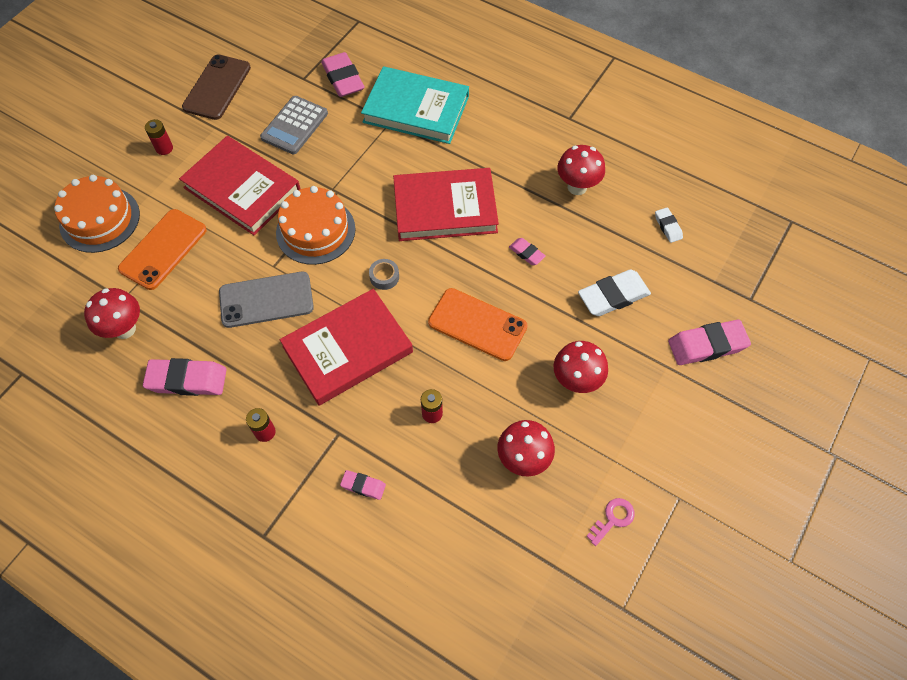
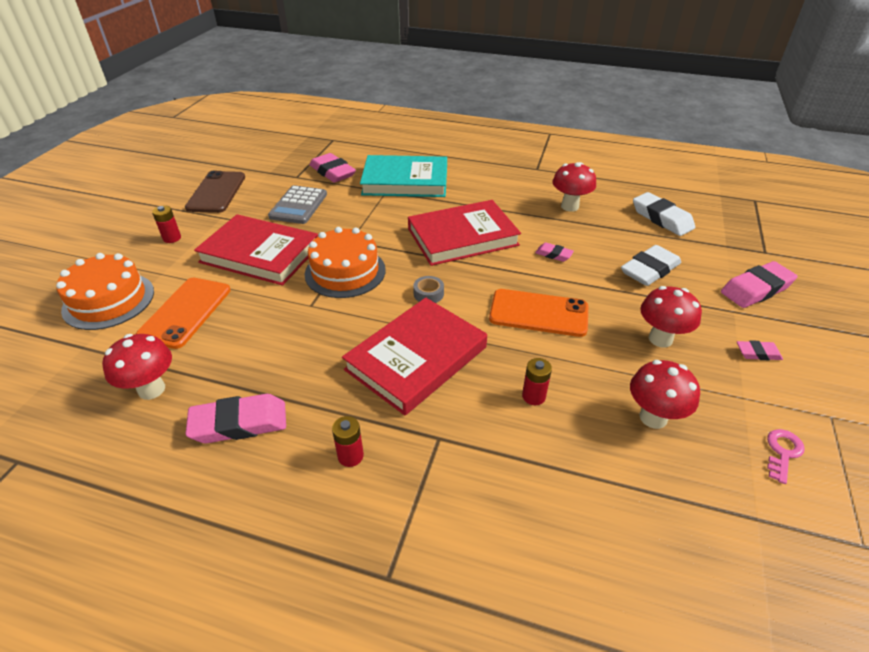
camera: 15 degrees left, 20 degrees down
grey phone [219,272,314,328] -> none
pink eraser [340,470,386,500] -> pink eraser moved to [737,340,783,360]
white eraser [655,207,683,243] -> white eraser [633,192,695,236], size x1.89

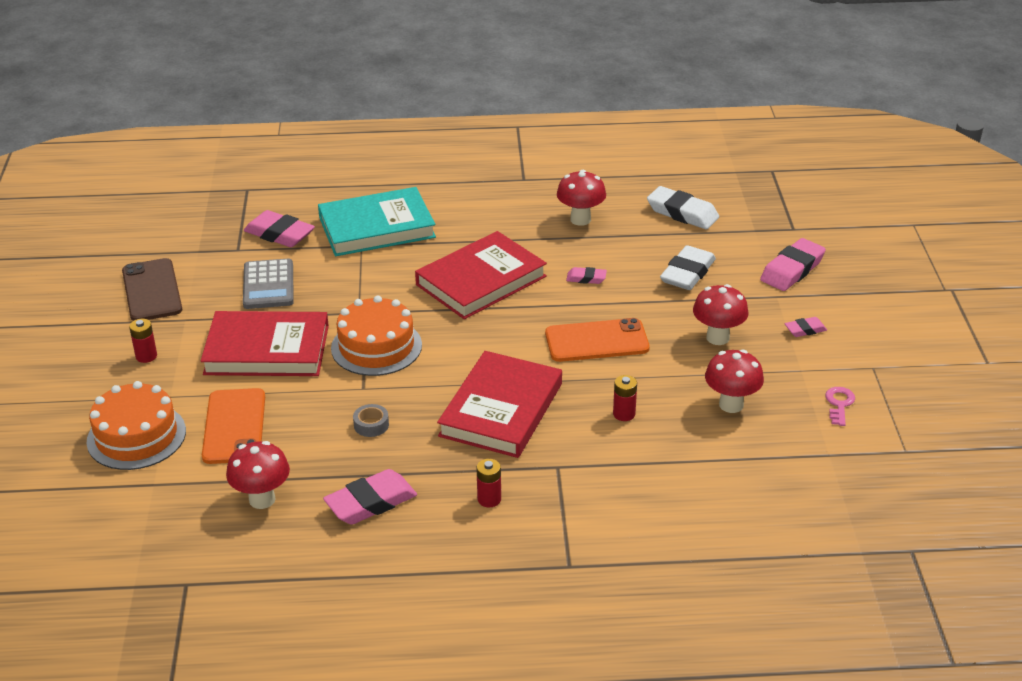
camera: 20 degrees left, 5 degrees down
grey tape [413,276,444,303] -> grey tape moved to [353,404,389,437]

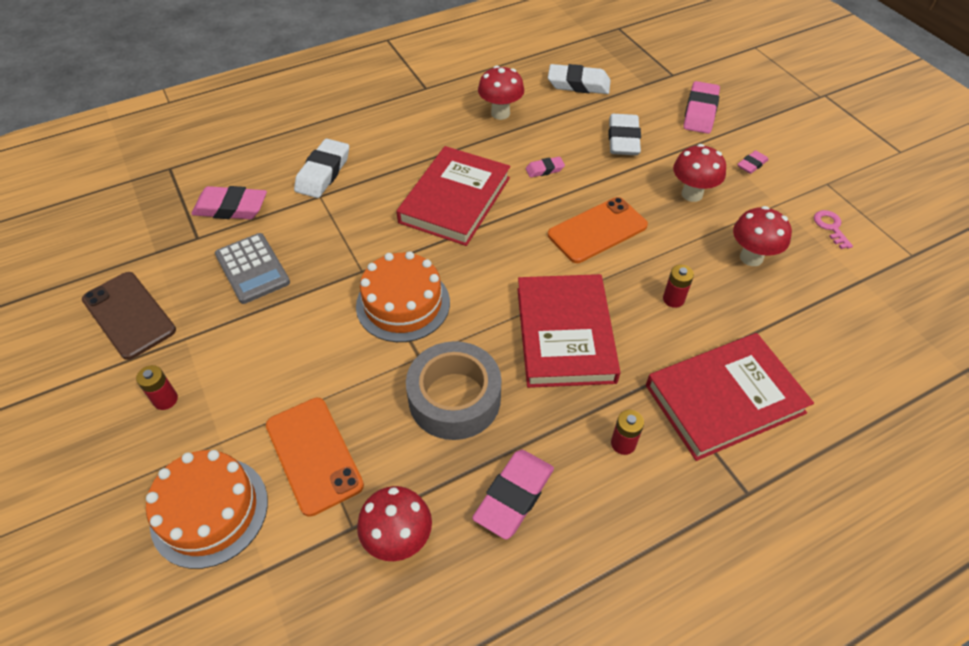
camera: 25 degrees left, 15 degrees up
red book [201,311,329,376] -> red book moved to [646,333,814,461]
turquoise book [318,187,436,256] -> white eraser [294,139,349,198]
grey tape [353,404,389,437] -> grey tape [406,341,502,440], size x2.47

